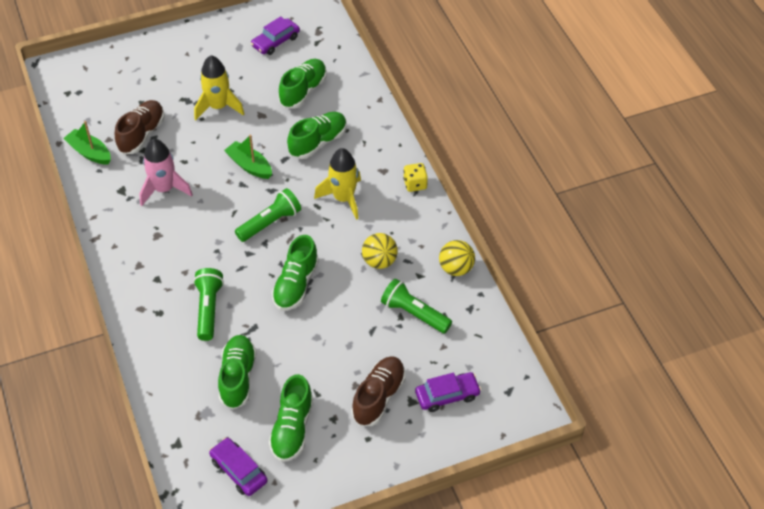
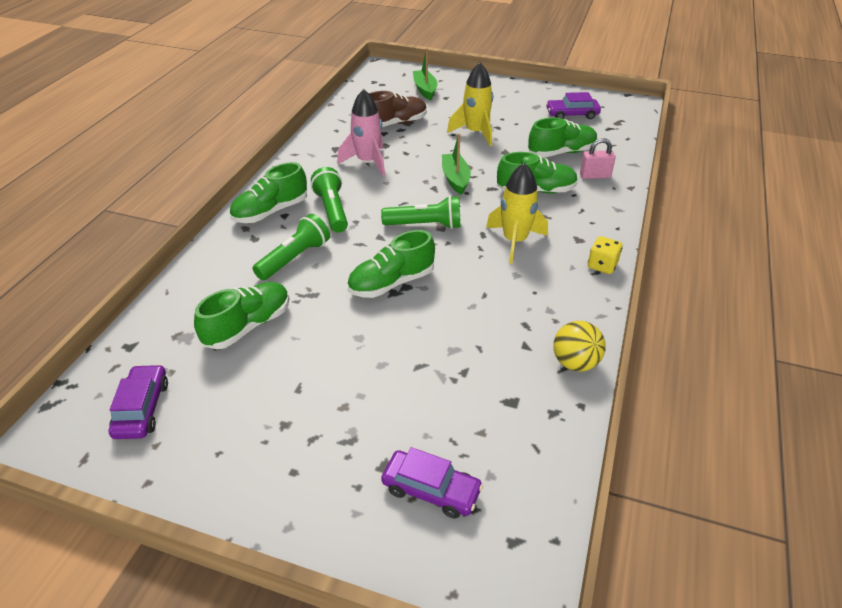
camera: 40 degrees right, 10 degrees down
green boat [63,121,111,165] -> green boat moved to [413,48,437,100]
green shoe [269,374,313,462] -> green shoe moved to [230,162,307,223]
brown shoe [351,356,405,426] -> none
yellow ball [362,233,398,269] -> none
green flashlight [381,279,452,333] -> green flashlight moved to [311,167,348,233]
none -> pink padlock [580,138,616,179]

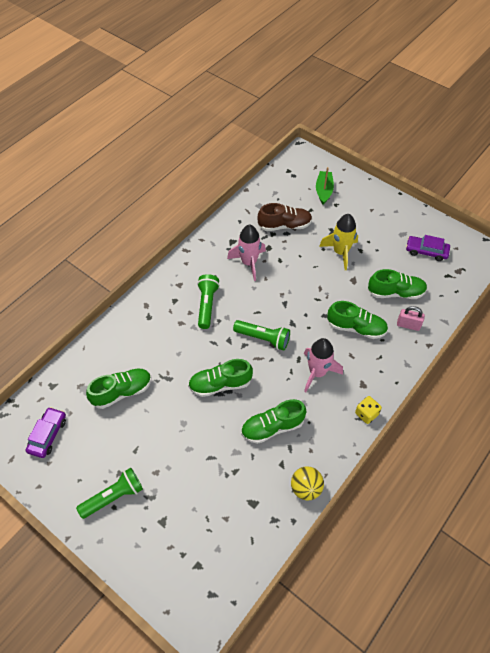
camera: 20 degrees right, 15 degrees up
green shoe [230,162,307,223] -> green shoe moved to [241,399,307,444]
green flashlight [253,214,330,280] -> green flashlight moved to [76,468,143,519]
purple car [381,447,483,518] -> none
green boat [442,133,471,195] -> none
yellow rocket [486,163,548,264] -> pink rocket [304,338,343,392]

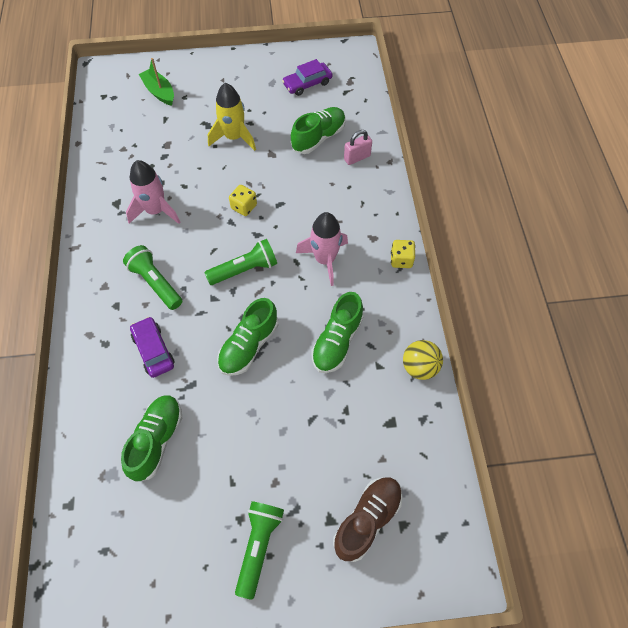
camera: 45 degrees left, 5 degrees up
purple car [26,407,66,458] -> purple car moved to [130,317,175,378]
brown shoe [258,203,312,231] -> brown shoe moved to [333,477,403,562]
green shoe [327,301,388,339] -> none
none -> yellow dice [229,185,257,216]

